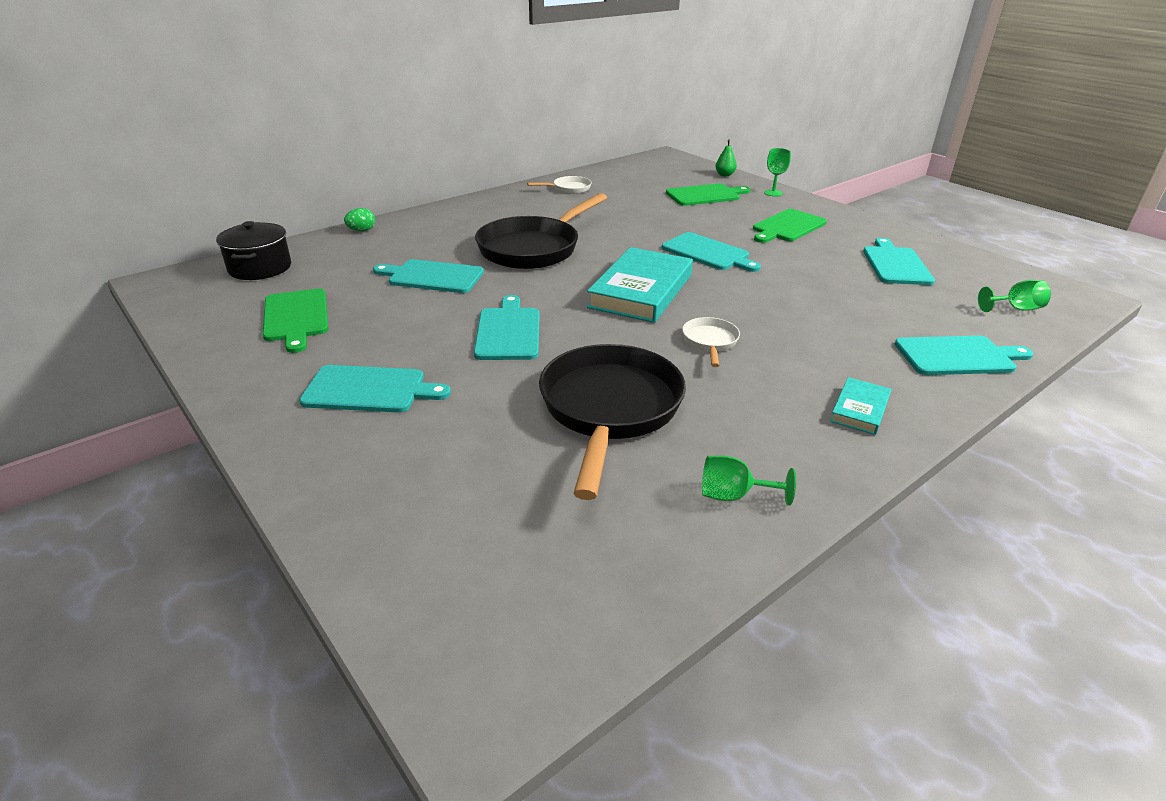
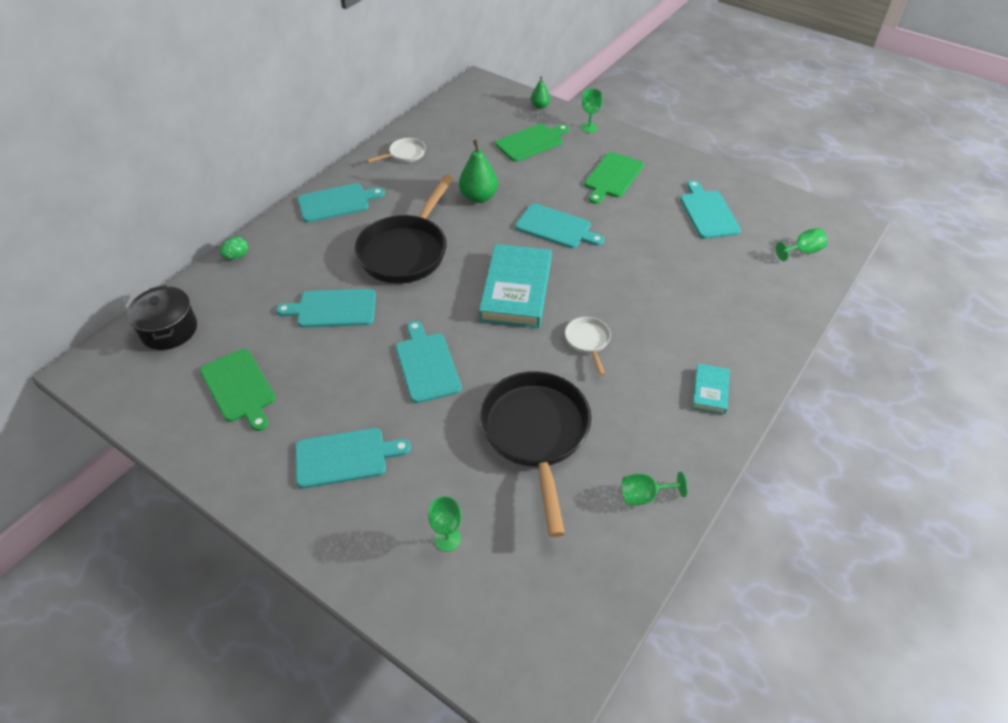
camera: 15 degrees left, 15 degrees up
turquoise cutting board [895,336,1033,375] -> turquoise cutting board moved to [298,183,385,222]
none -> green goblet [428,496,462,552]
none -> green pear [459,140,498,203]

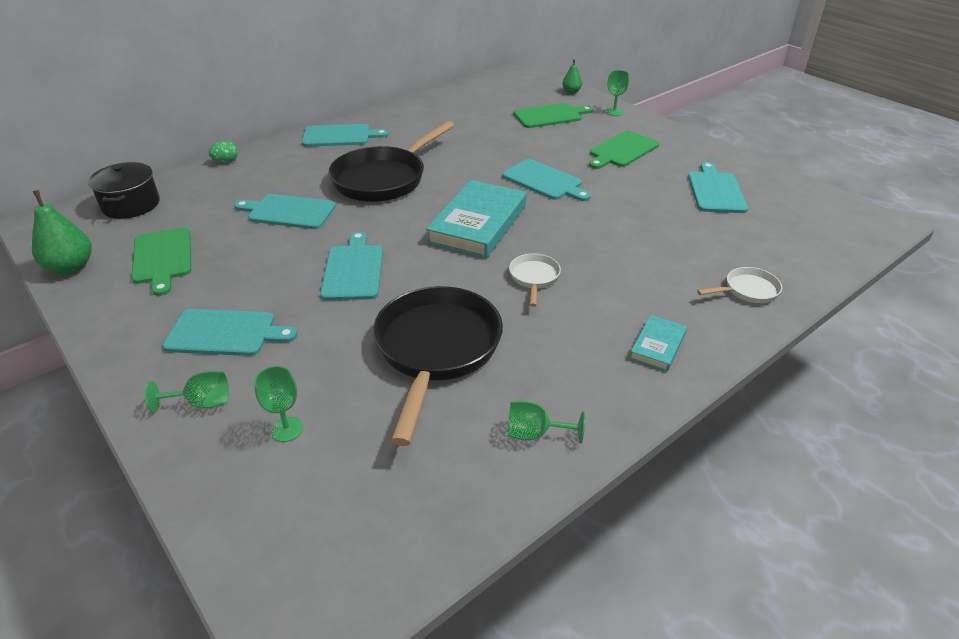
camera: 15 degrees right, 10 degrees down
white pan [367,138,426,163] -> white pan moved to [697,267,782,303]
green pear [459,140,498,203] -> green pear moved to [32,190,91,275]
green goblet [775,228,827,261] -> green goblet moved to [145,371,229,412]

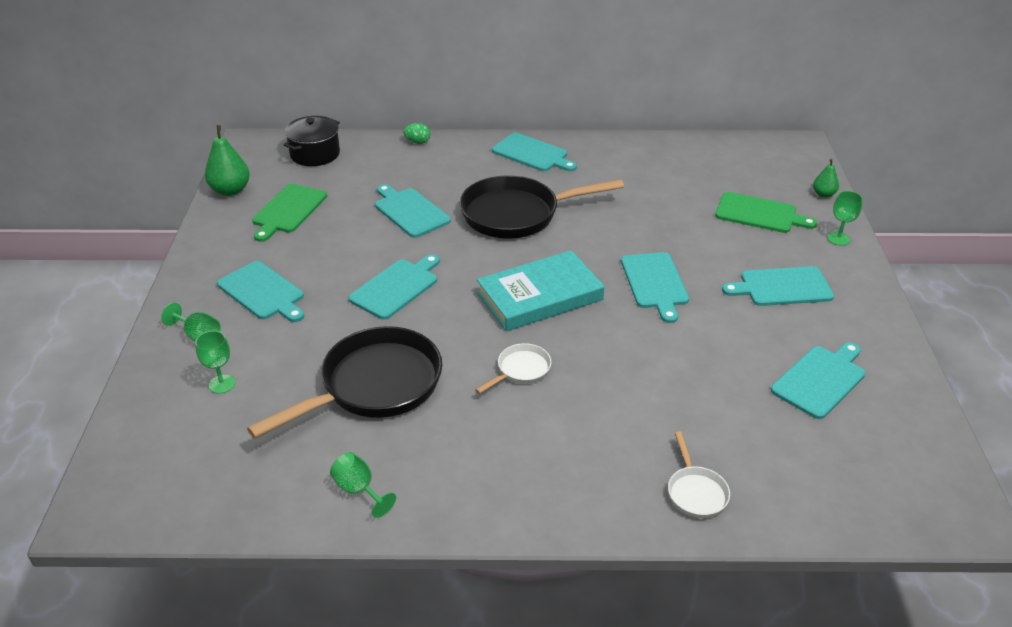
camera: 40 degrees right, 0 degrees up
green cutting board [589,131,659,169] -> turquoise cutting board [722,266,834,306]
turquoise book [630,315,687,372] -> none
white pan [697,267,782,303] -> white pan turned 60 degrees clockwise [668,431,730,518]

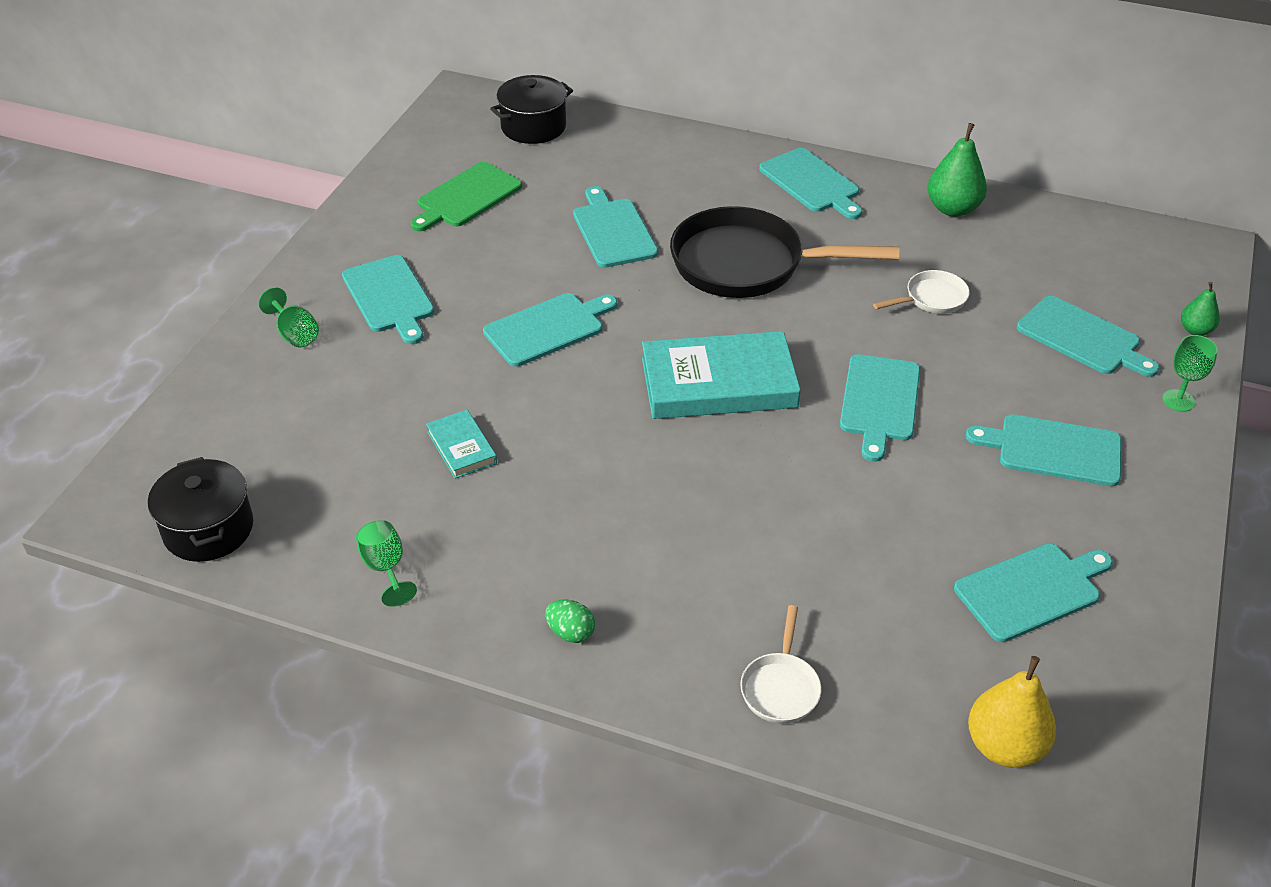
camera: 20 degrees right, 5 degrees up
green goblet [195,331,235,394] -> none
green pear [205,125,250,196] -> green pear moved to [927,123,987,217]
black pan [247,326,442,439] -> turquoise book [426,410,497,479]
green egg [404,123,430,144] -> green egg moved to [545,599,595,643]
white pan [475,343,551,394] -> white pan moved to [873,270,970,314]
green cutting board [715,192,817,233] -> turquoise cutting board [1017,296,1159,377]
none -> black pot [148,457,253,562]
none -> yellow pear [968,656,1056,768]

